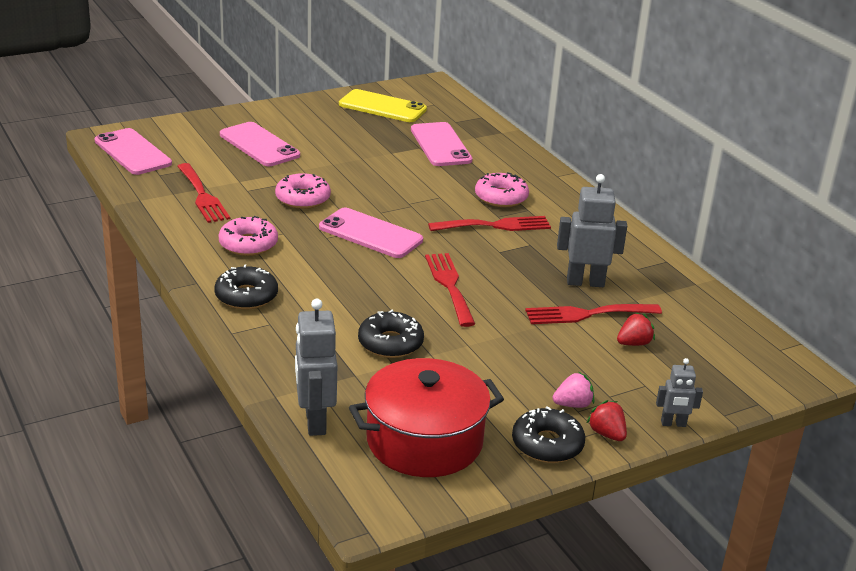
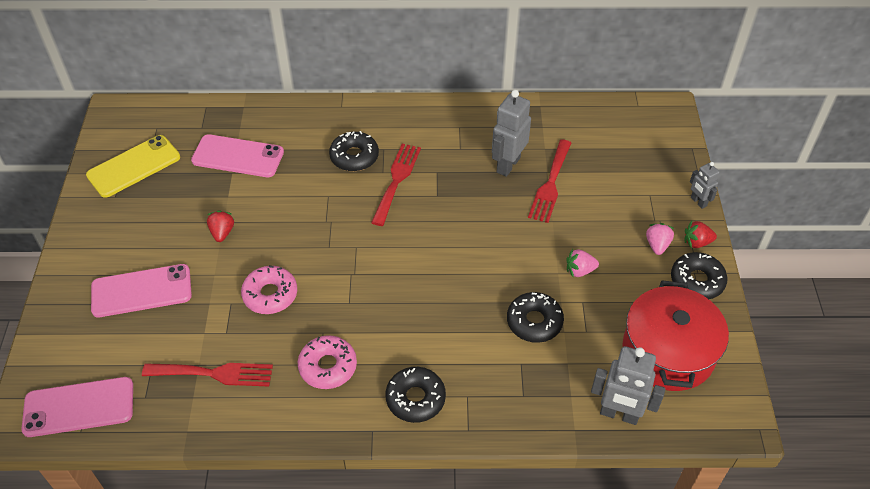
camera: 60 degrees left, 20 degrees up
pink phone [319,208,423,258] -> none
red fork [425,253,475,327] -> none
pink donut [475,172,529,207] -> black donut [329,131,379,171]
red strawberry [617,312,655,346] -> red strawberry moved to [207,210,234,242]
grey robot [656,358,703,427] -> grey robot turned 120 degrees clockwise [690,162,720,209]
none -> pink strawberry [567,249,599,278]

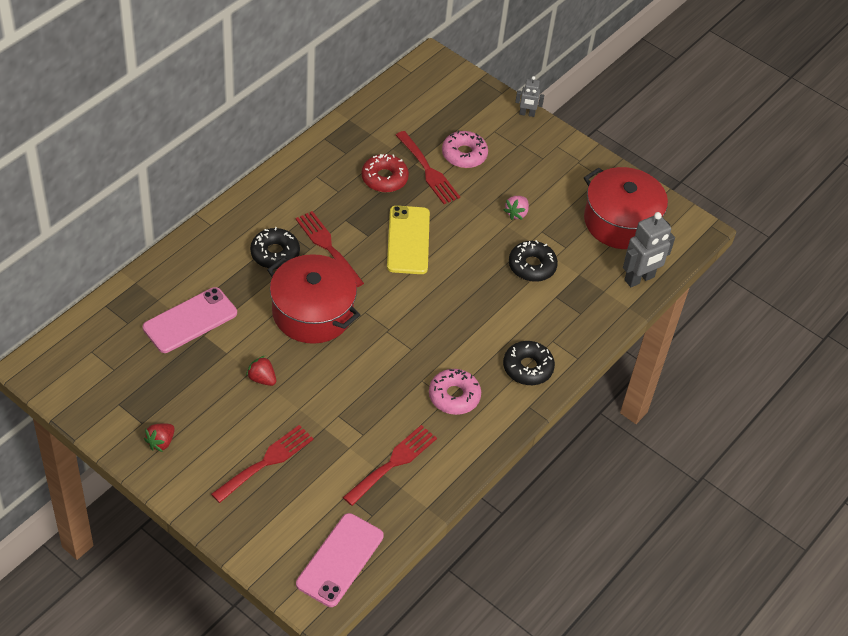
camera: 55 degrees left, 0 degrees up
yellow phone [86,135,180,198] -> yellow phone moved to [387,205,430,274]
pink phone [91,264,192,317] -> red fork [211,425,314,503]
pink donut [241,265,297,314] -> pink donut moved to [442,130,488,168]
grey robot [492,90,531,177] -> red donut [361,154,409,192]
pink strawberry [646,223,674,255] -> none
black donut [671,252,727,299] -> none
red strawberry [685,221,717,248] -> red strawberry moved to [144,423,175,452]
none -> red pot [267,254,360,344]

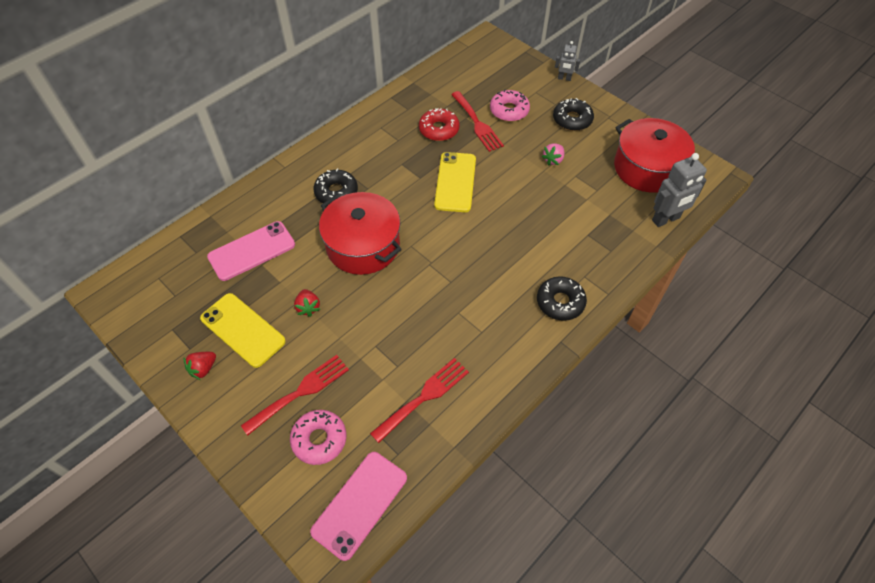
camera: 10 degrees right, 5 degrees up
red strawberry [246,356,276,386] -> red strawberry turned 150 degrees counterclockwise [294,289,320,317]
red fork [295,211,364,287] -> none
pink donut [429,369,481,415] -> pink donut moved to [290,410,347,465]
black donut [509,240,558,282] -> black donut moved to [553,98,594,131]
none -> yellow phone [200,293,286,368]

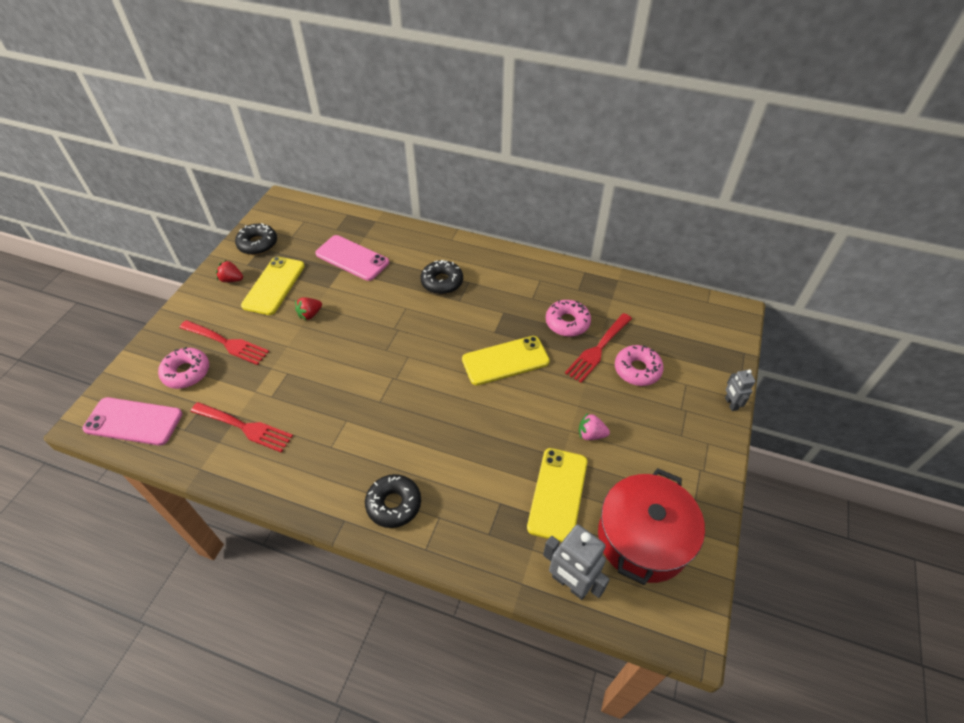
camera: 65 degrees right, 5 degrees down
red pot [319,192,402,275] -> none
red donut [419,108,460,141] -> pink donut [546,300,591,337]
black donut [553,98,594,131] -> black donut moved to [235,223,277,255]
none -> yellow phone [527,448,587,542]

